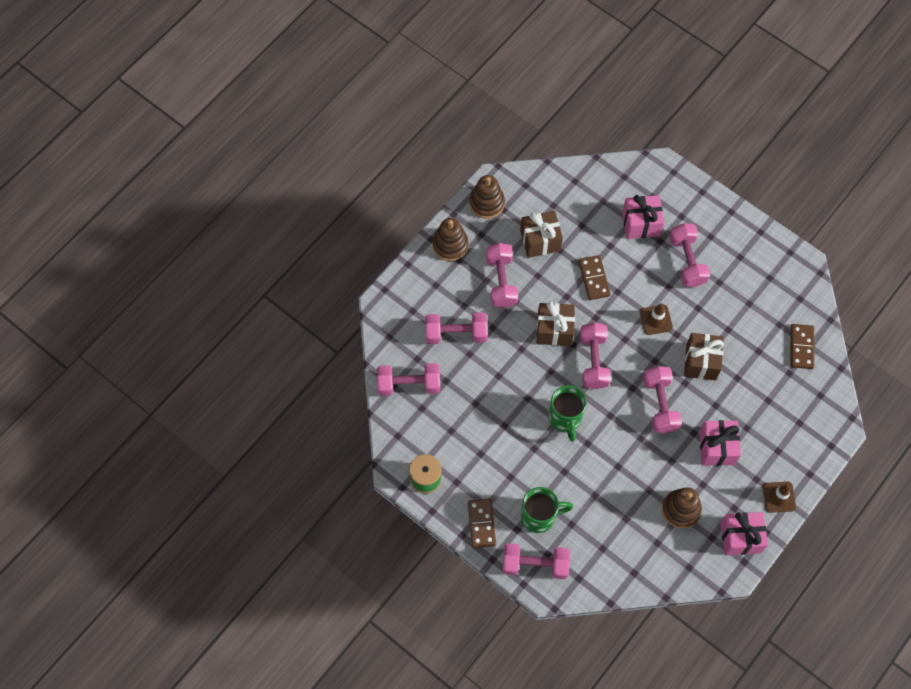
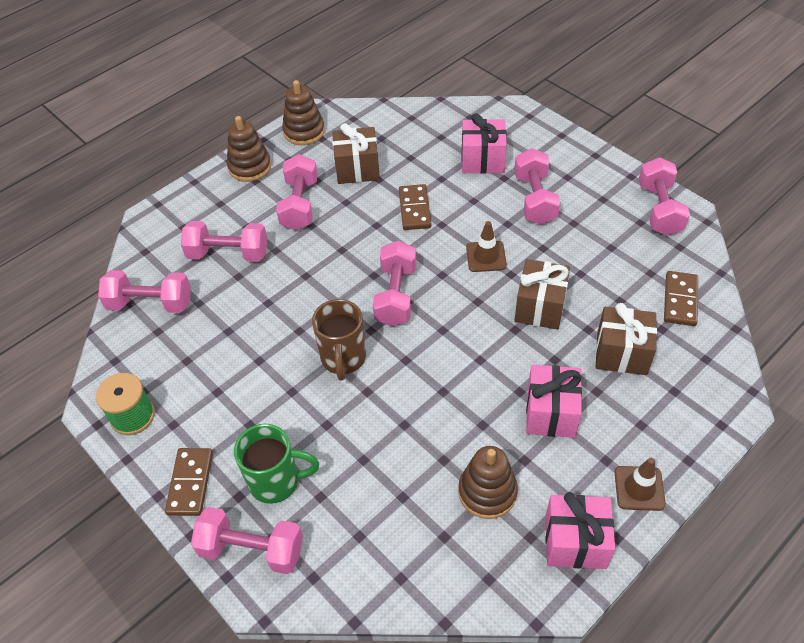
camera: 10 degrees right, 15 degrees down
brown gift [537,302,575,346] -> brown gift moved to [596,303,657,375]
green mug [549,385,586,442] -> brown mug [312,299,366,381]
pink dumbbell [643,366,682,433] -> pink dumbbell moved to [639,157,690,236]

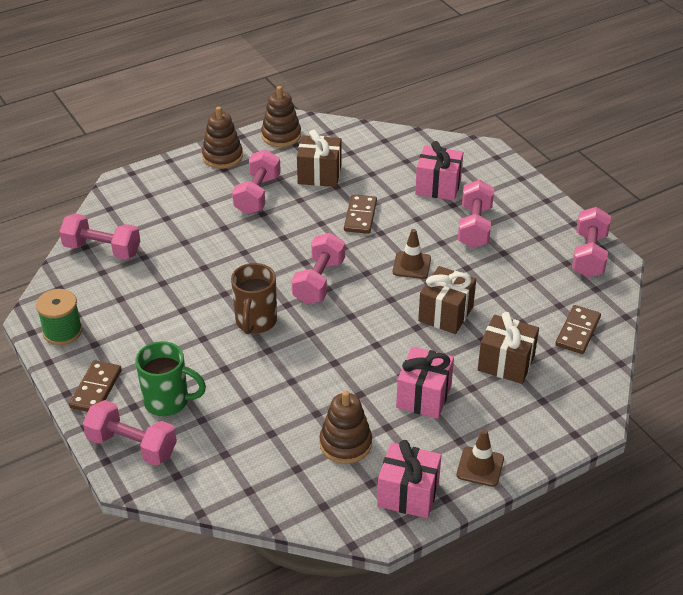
camera: 10 degrees right, 10 degrees down
pink dumbbell [181,221,267,262] -> none

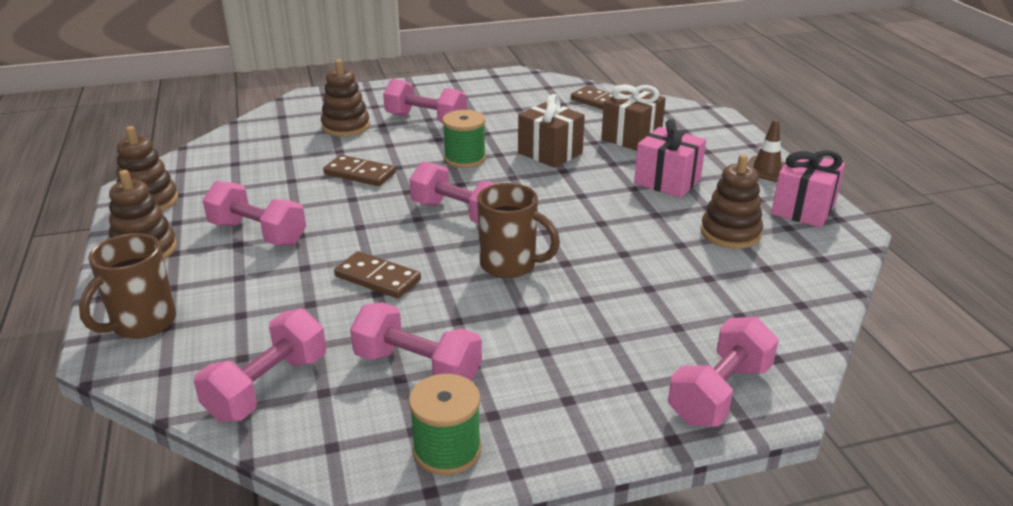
camera: 75 degrees left, 10 degrees down
brown domino [69,360,122,412] -> brown domino moved to [334,251,421,299]
green mug [136,341,206,416] -> none
brown gift [297,130,341,187] -> none
brown traffic cone [393,229,431,279] -> green spool [442,110,486,168]
pink gift [415,141,463,201] -> brown stacking toy [321,59,370,137]
pink dumbbell [572,207,611,278] -> pink dumbbell moved to [350,302,482,381]
none -> brown mug [79,233,176,339]

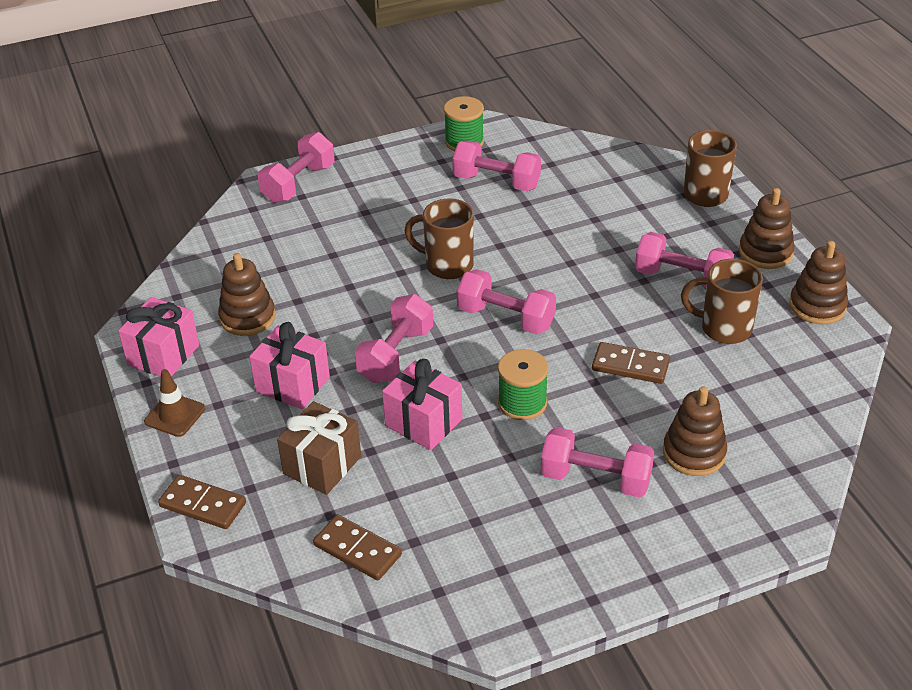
camera: 175 degrees right, 10 degrees up
pink dumbbell [194,308,326,422] -> pink dumbbell moved to [355,294,433,383]
brown domino [334,251,421,299] -> brown domino moved to [158,475,246,529]
brown gift [518,94,585,168] -> pink gift [382,359,463,450]
none -> brown mug [681,259,763,344]

